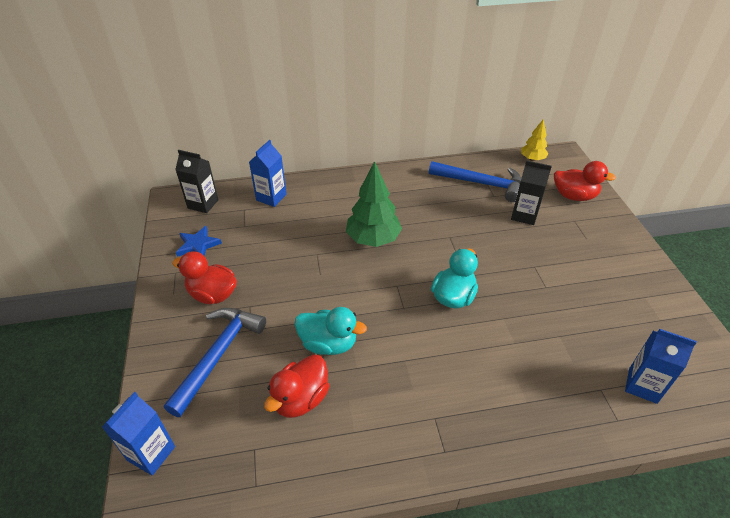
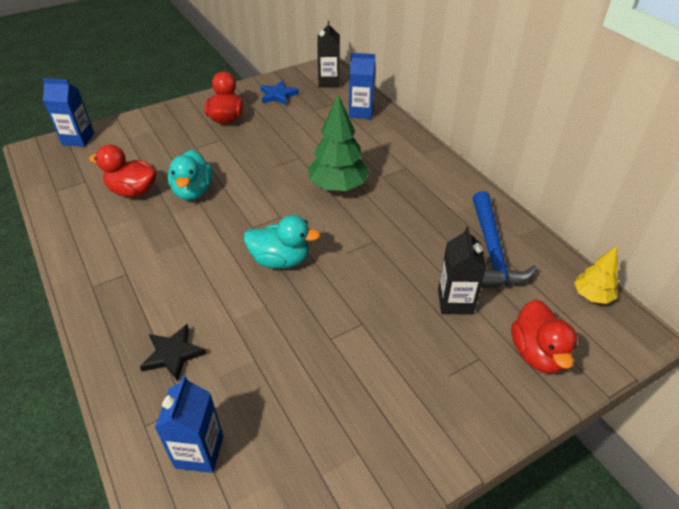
camera: 70 degrees right, 0 degrees up
blue hammer [164,308,266,417] -> none
none -> black star [140,324,206,381]

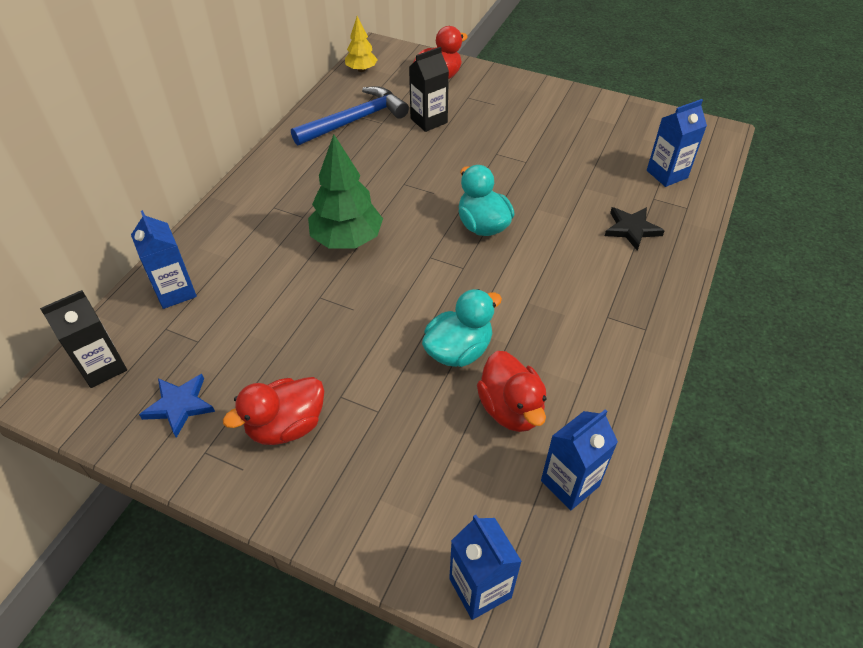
camera: 125 degrees left, 5 degrees up
none -> blue carton [541,409,618,510]

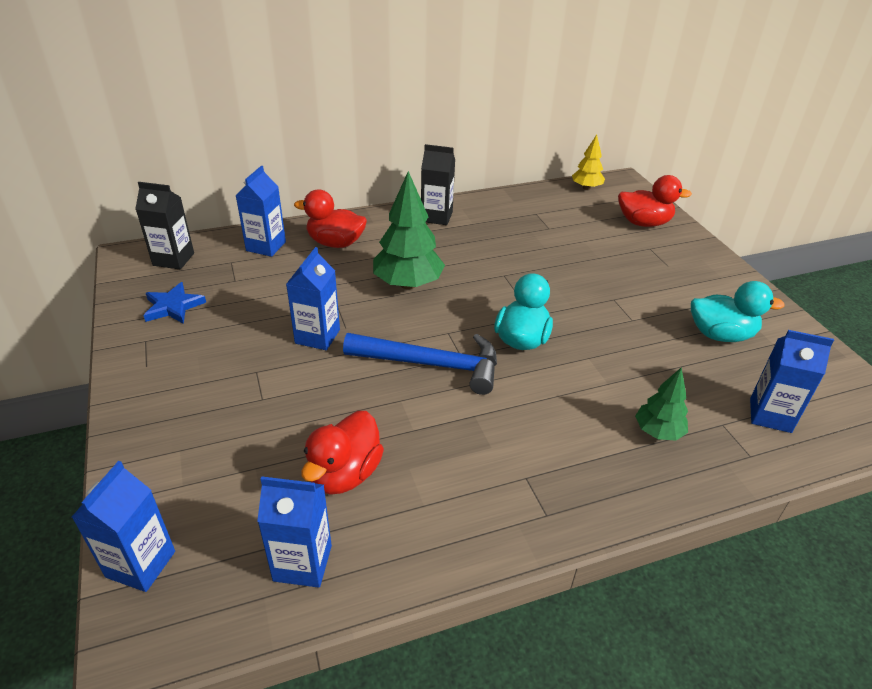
camera: 45 degrees right, 10 degrees down
red duck [223,377,324,445] -> red duck moved to [294,190,367,248]
blue hammer [291,86,409,145] -> blue hammer moved to [343,333,497,395]
black carton [409,47,449,132] -> black carton moved to [421,144,455,225]
turquoise duck [422,289,502,367] -> turquoise duck moved to [691,281,785,342]
black star [605,207,665,251] -> green tree [635,367,688,441]
none -> blue carton [286,247,340,350]

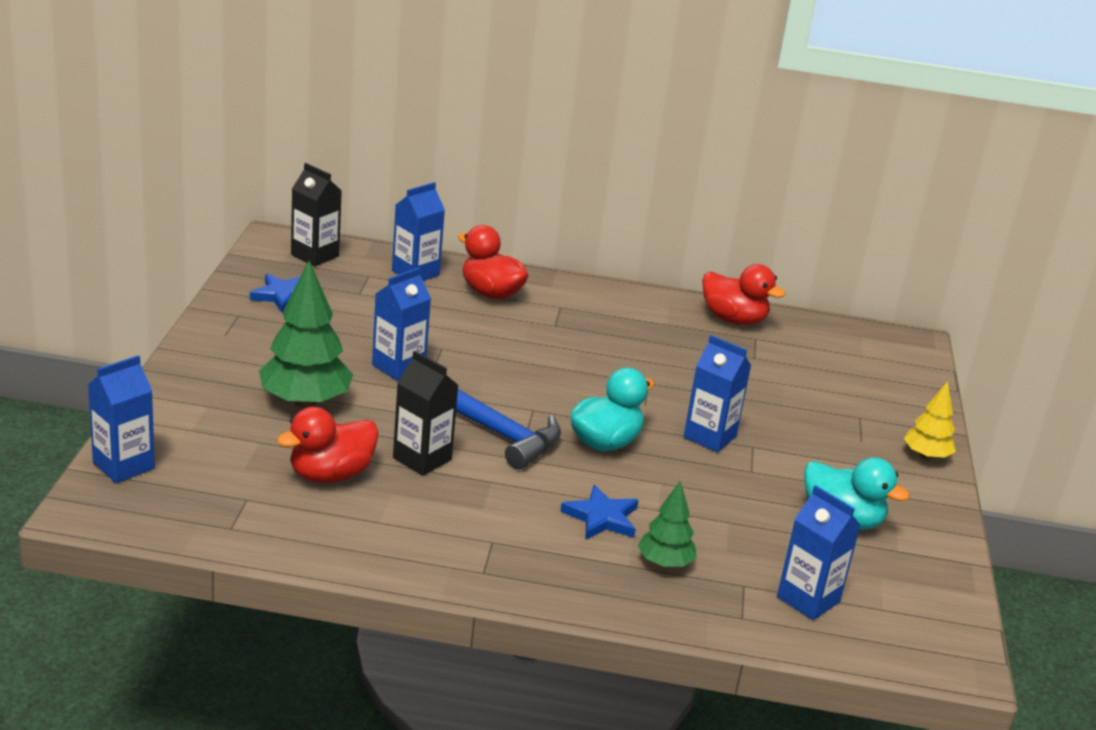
camera: 25 degrees right, 10 degrees down
blue carton [257,476,332,588] -> blue carton moved to [684,335,751,453]
green tree [373,171,445,289] -> green tree moved to [259,261,353,408]
black carton [421,144,455,225] -> black carton moved to [393,351,458,476]
yellow tree [572,135,605,190] -> yellow tree moved to [904,381,956,460]
red duck [618,175,692,227] -> red duck moved to [702,264,786,325]
none -> blue star [560,485,638,540]

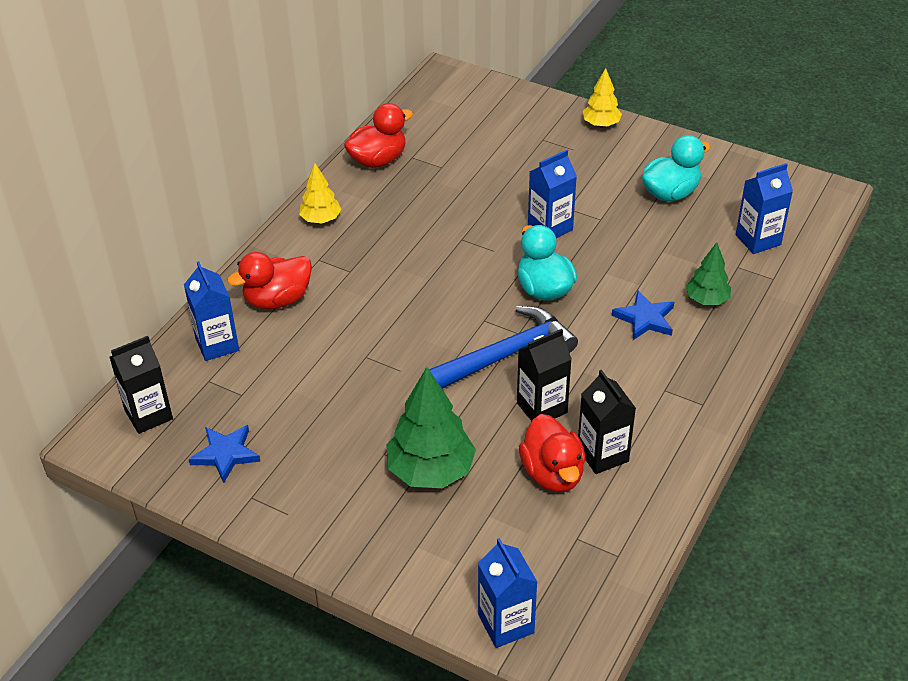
camera: 65 degrees left, 15 degrees up
blue carton [372,267,431,381] -> none
none -> yellow tree [299,163,341,223]
none -> black carton [578,370,636,474]

